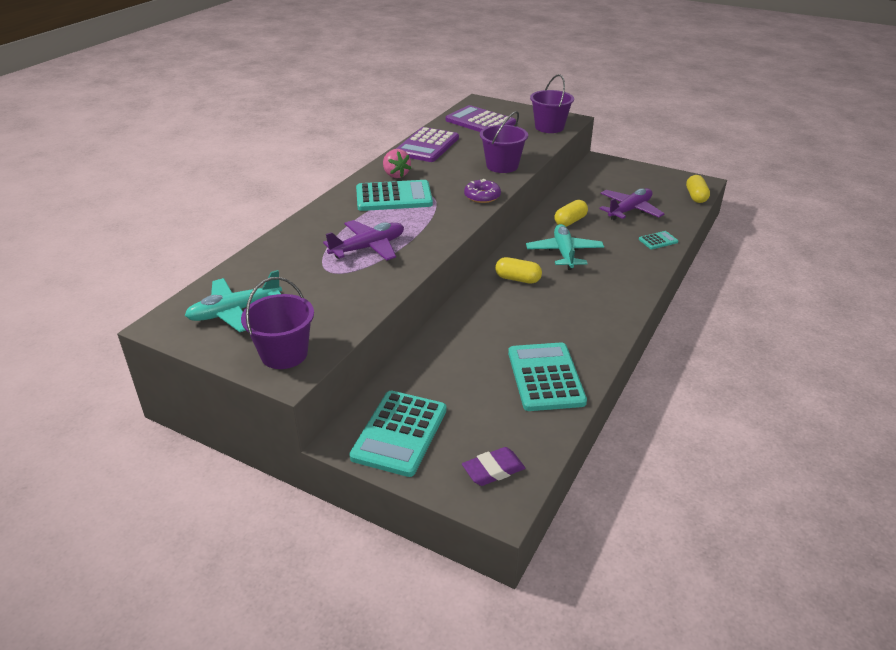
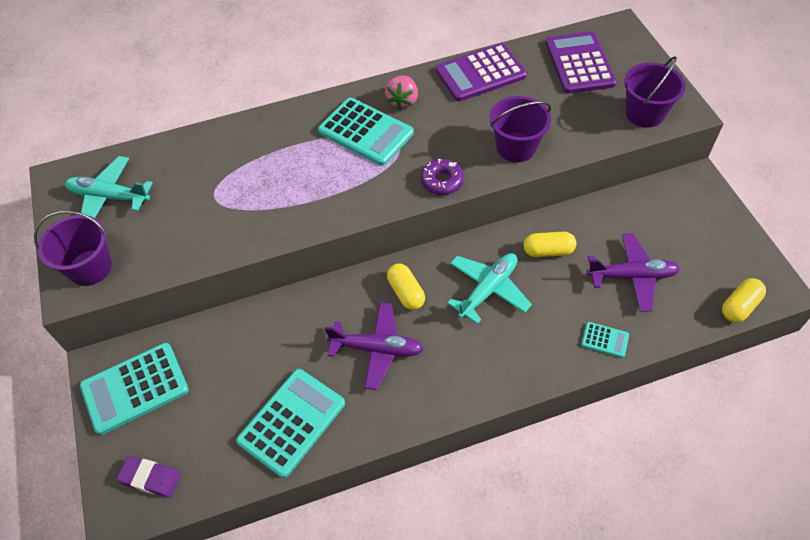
camera: 45 degrees right, 20 degrees up
purple plane [323,220,404,261] -> purple plane moved to [325,302,424,390]

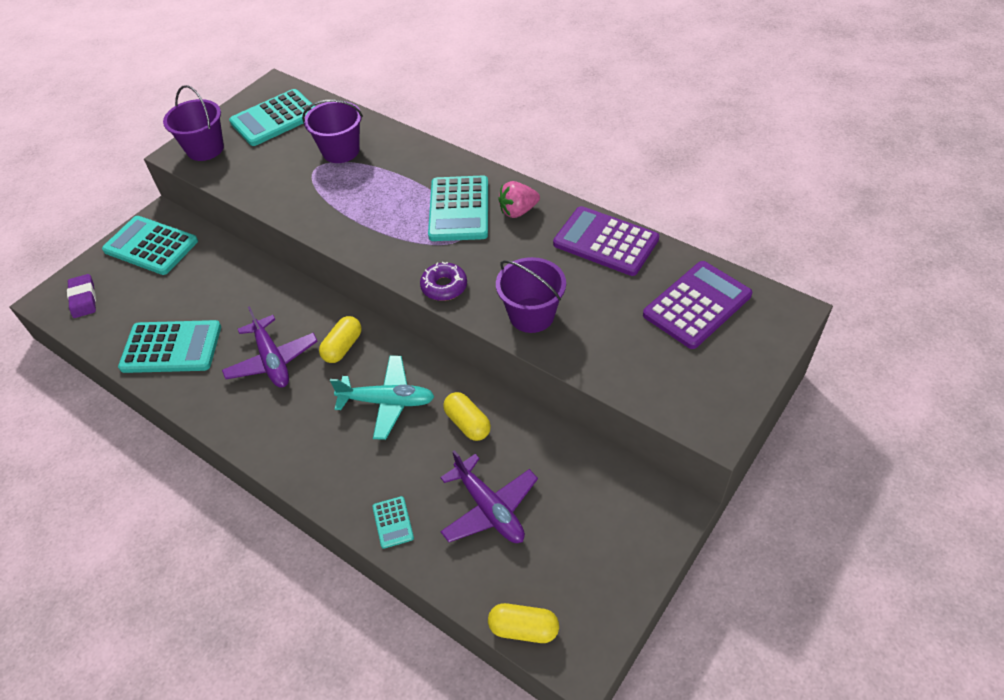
camera: 55 degrees right, 5 degrees down
turquoise plane [65,156,153,218] -> turquoise calculator [229,89,315,146]
purple bucket [624,56,686,128] -> purple bucket moved to [302,100,363,163]

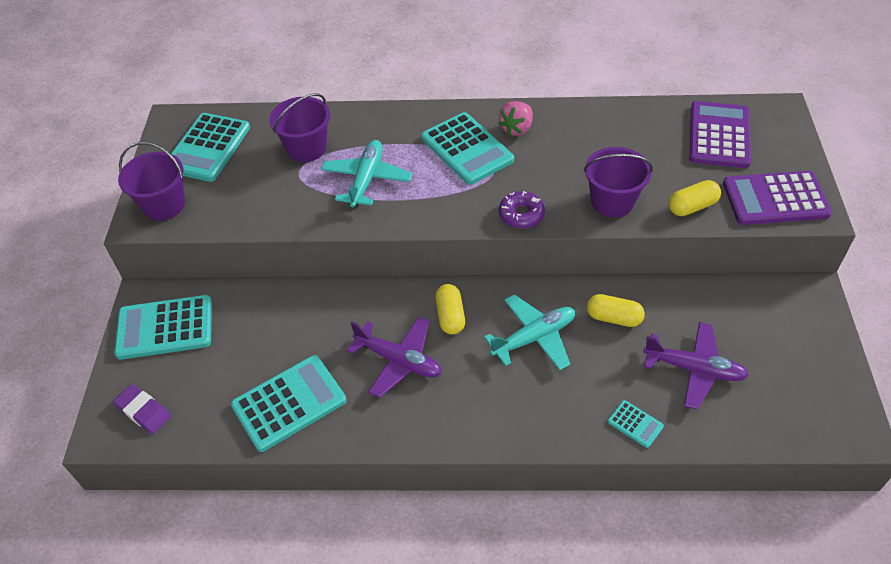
camera: 35 degrees left, 0 degrees up
yellow capsule [488,603,559,643] -> yellow capsule moved to [668,180,721,216]
purple calculator [553,206,659,276] -> purple calculator moved to [723,171,832,225]
none -> turquoise plane [321,140,412,208]

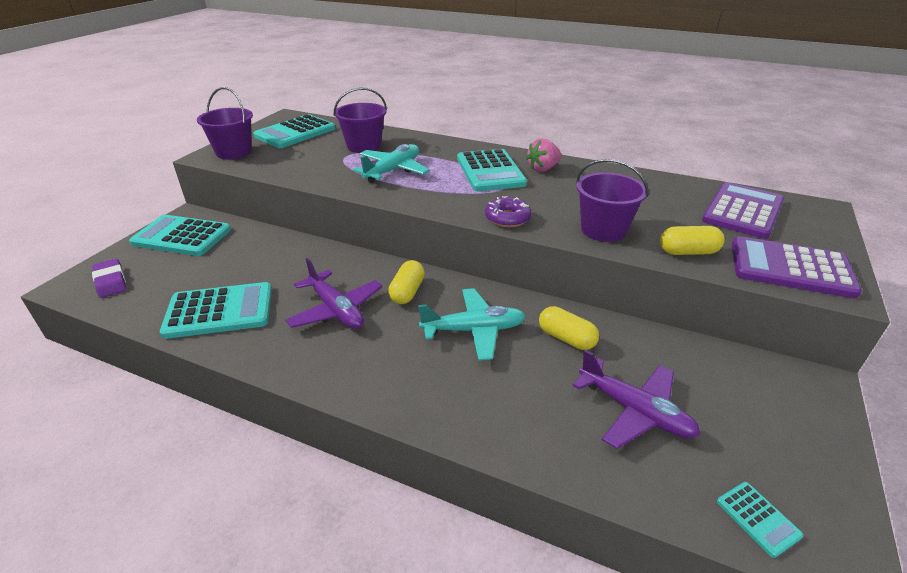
camera: 20 degrees right, 15 degrees down
turquoise calculator [608,400,664,448] -> turquoise calculator moved to [717,482,803,558]

